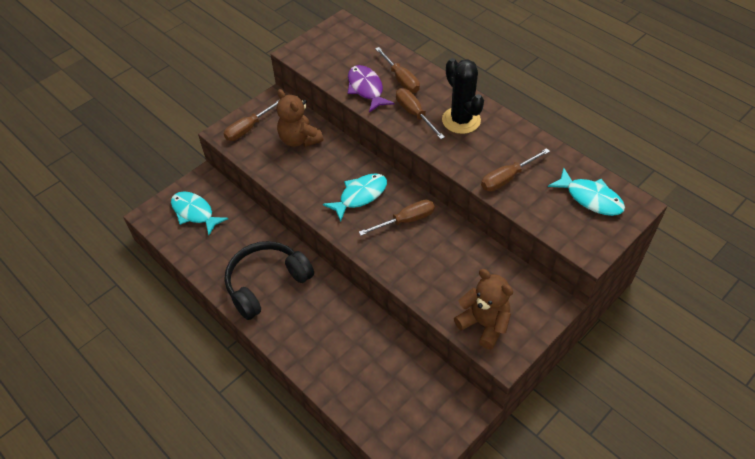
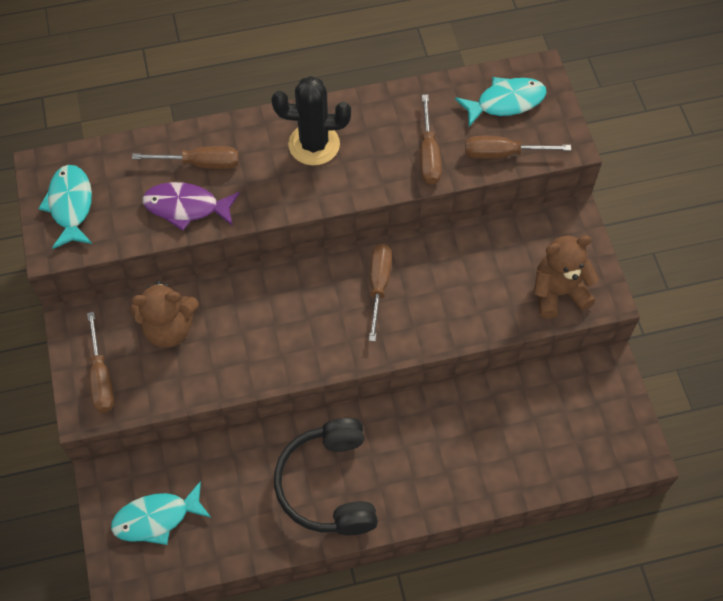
camera: 60 degrees left, 10 degrees up
turquoise fish [323,173,387,222] -> turquoise fish moved to [38,165,92,249]
brown screwdriver [396,88,445,139] -> brown screwdriver moved to [465,136,571,158]

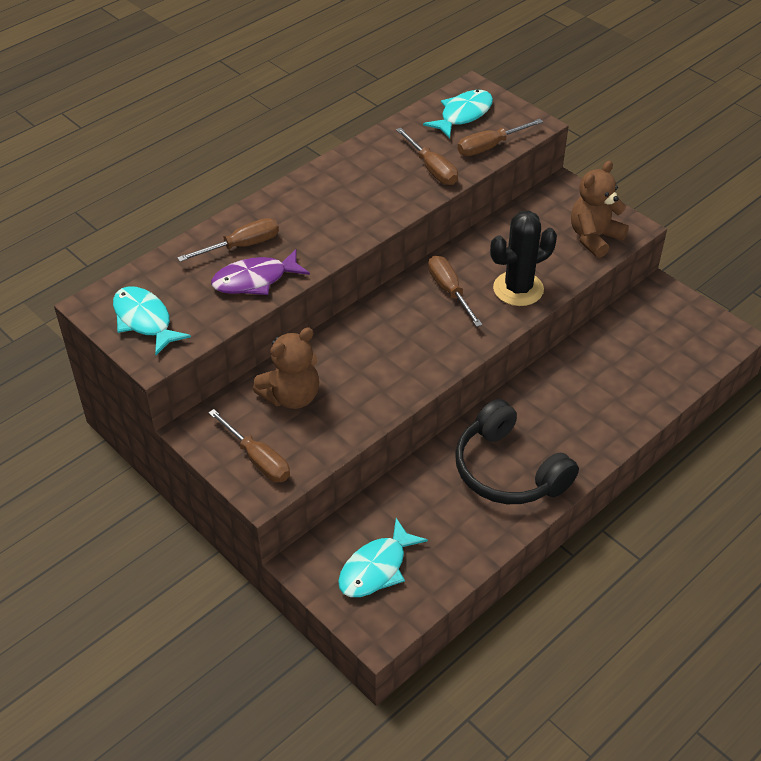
camera: 30 degrees left, 15 degrees down
black cactus [272,76,351,165] -> black cactus moved to [490,211,557,306]

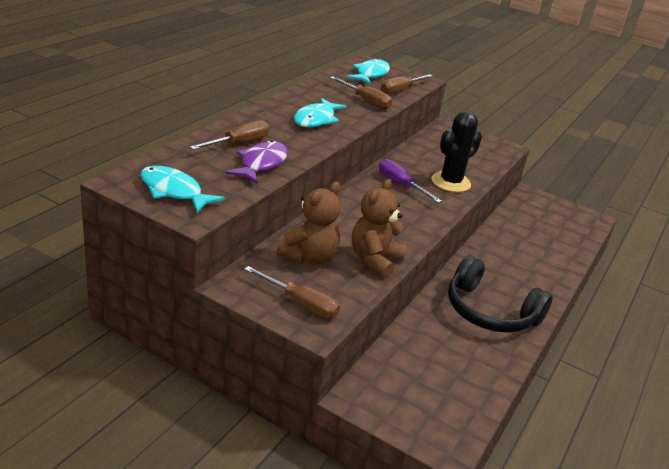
camera: 20 degrees left, 15 degrees down
purple fish [211,249,310,295] -> purple fish turned 150 degrees clockwise [225,140,288,183]
turquoise fish [338,518,428,597] -> turquoise fish moved to [294,98,347,127]
brown screwdriver [428,255,482,327] -> purple screwdriver [379,159,442,203]
brown teddy bear [571,161,629,258] -> brown teddy bear moved to [352,179,407,278]

